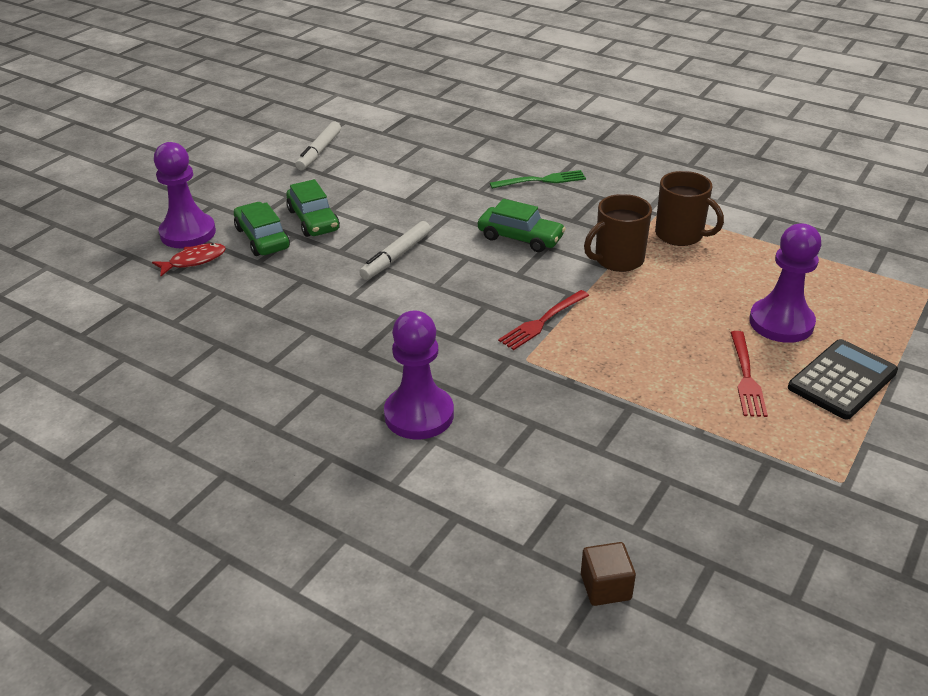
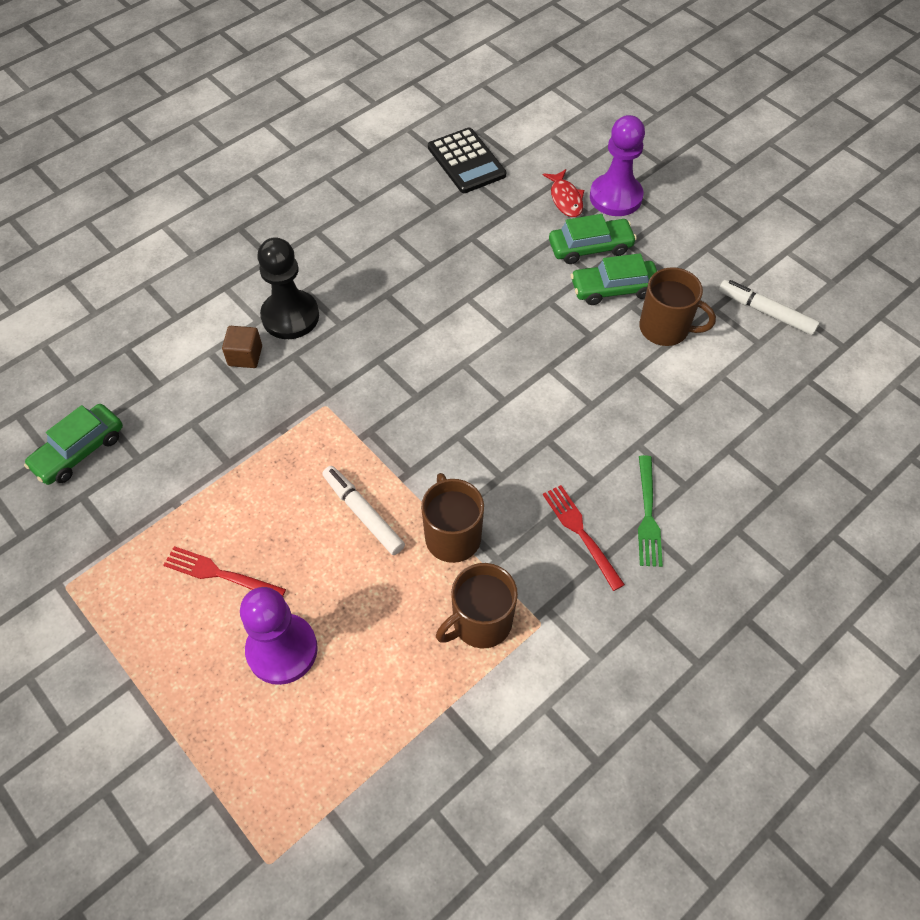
camera: 105 degrees right, 20 degrees up
white marker [359,221,431,280] -> white marker moved to [322,466,405,555]
purple pawn [384,311,454,439] -> black pawn [257,237,319,339]
green car [478,199,566,252] -> green car moved to [24,404,123,485]
red fork [498,290,589,350] -> red fork moved to [543,485,625,591]
brown cube [581,542,636,606] -> brown cube moved to [222,326,262,368]
black calculator [788,339,898,420] -> black calculator moved to [428,128,507,193]
none -> brown mug [639,267,716,346]

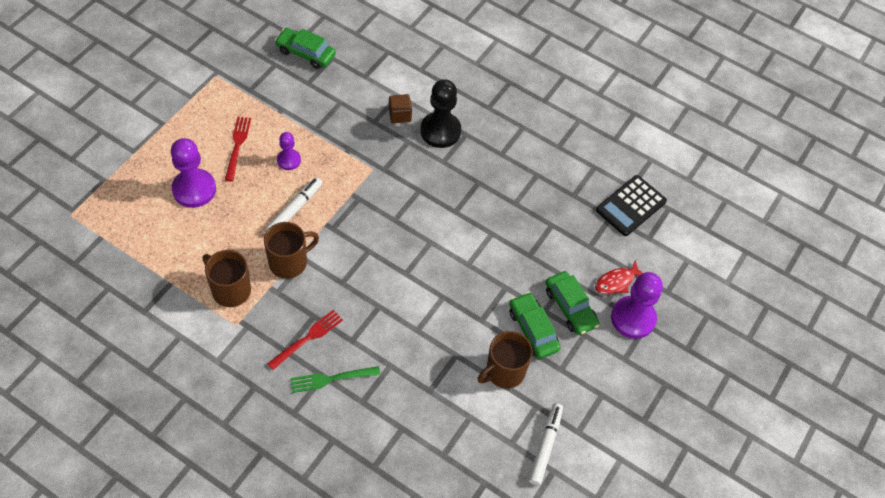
camera: 70 degrees right, 0 degrees up
brown mug [639,267,716,346] -> brown mug turned 45 degrees clockwise [478,331,533,389]
none -> purple pawn [277,132,301,170]

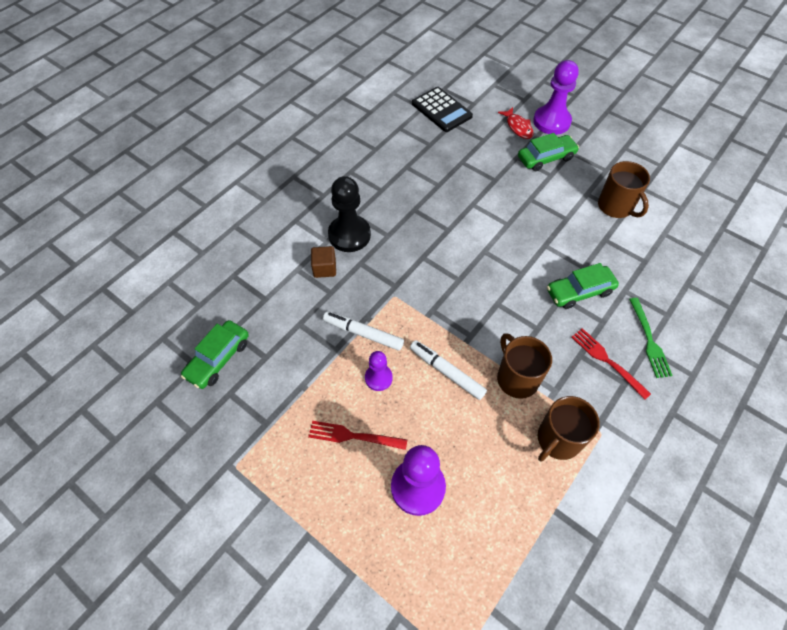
camera: 80 degrees left, 0 degrees up
green car [509,292,560,359] -> green car moved to [547,263,619,309]
white marker [529,403,563,486] -> white marker moved to [323,311,404,351]

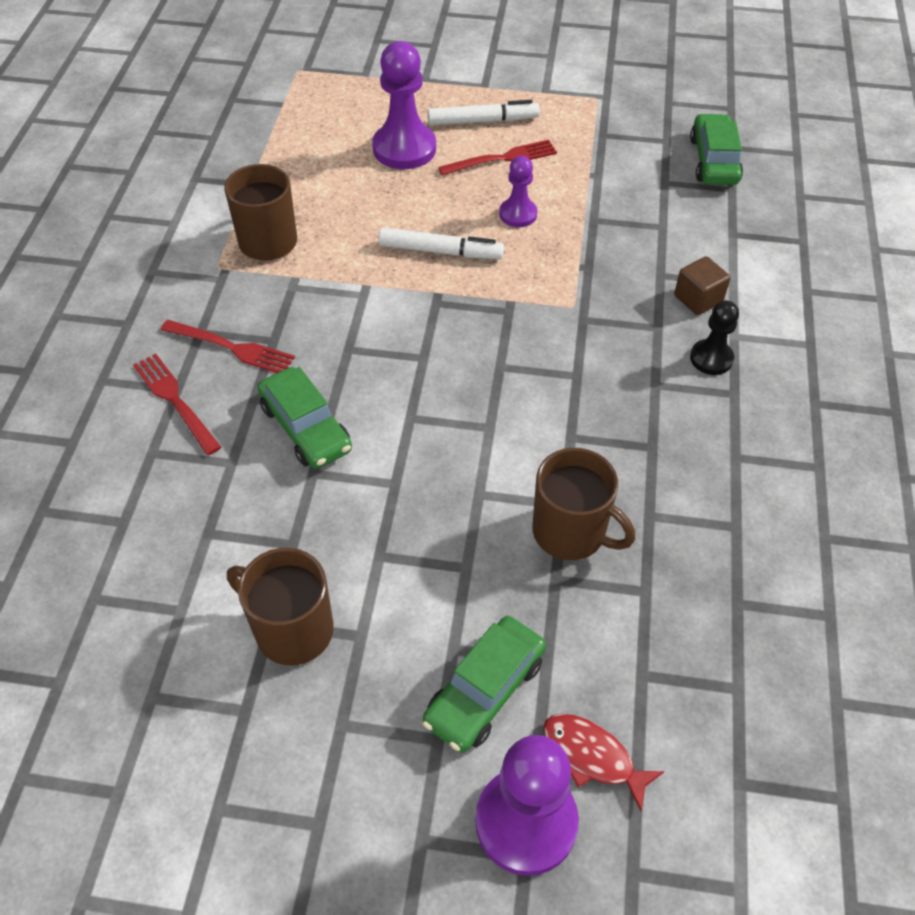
camera: 150 degrees right, 5 degrees down
white marker [323,311,404,351] -> white marker moved to [428,100,540,126]
black pawn [328,176,371,252] -> black pawn [690,301,739,375], size x0.56
black calculator [412,87,473,132] -> none
brown mug [497,333,552,399] -> brown mug moved to [533,448,635,560]
green car [547,263,619,309] -> green car turned 105 degrees clockwise [257,367,352,469]
green fork [629,298,673,378] -> red fork [133,353,221,455]

